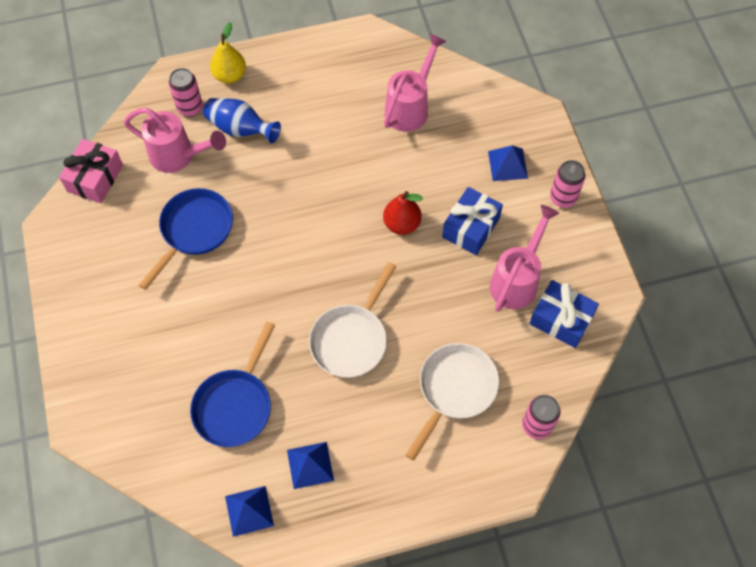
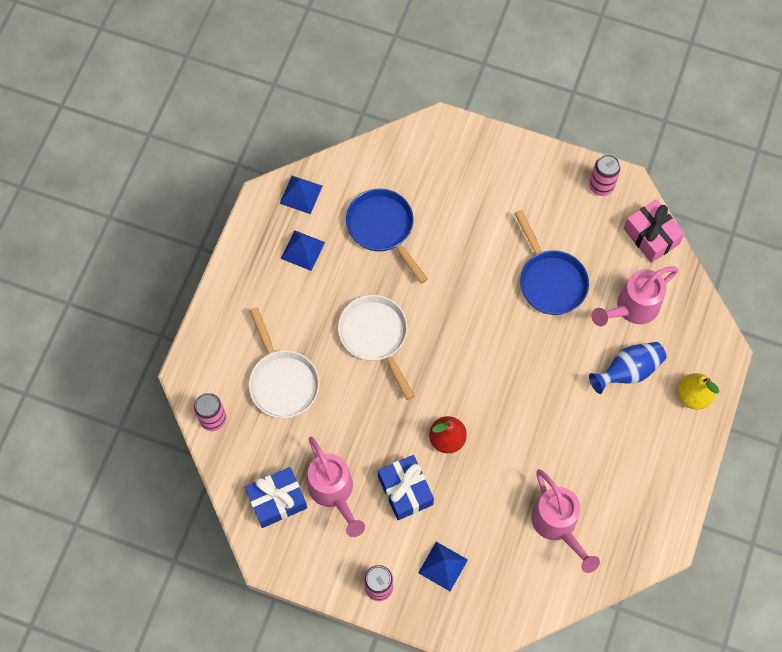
camera: 125 degrees right, 5 degrees up
pink can [169,68,203,117] -> pink can moved to [589,154,621,196]

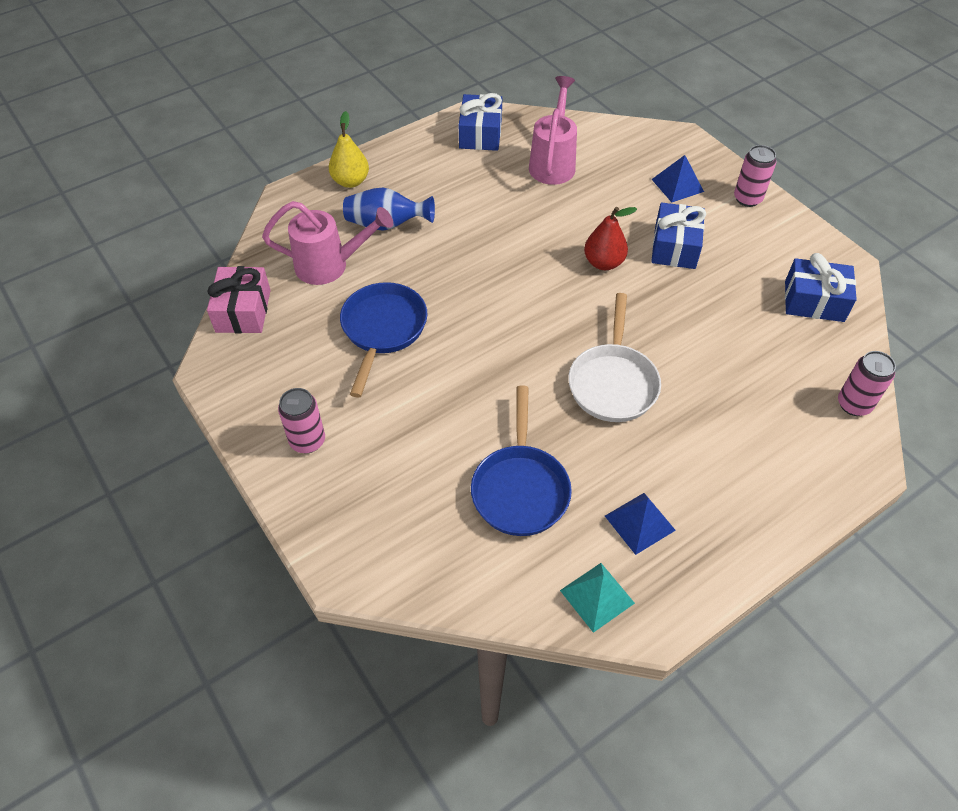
camera: 145 degrees left, 15 degrees down
white pan [249,307,320,418] -> none
blue pyramid [279,176,322,214] -> turquoise pyramid [560,563,635,633]
pink watering can [308,437,365,537] -> none
pink can [589,154,621,196] -> pink can moved to [278,388,325,453]
none -> blue gift [459,93,502,151]

